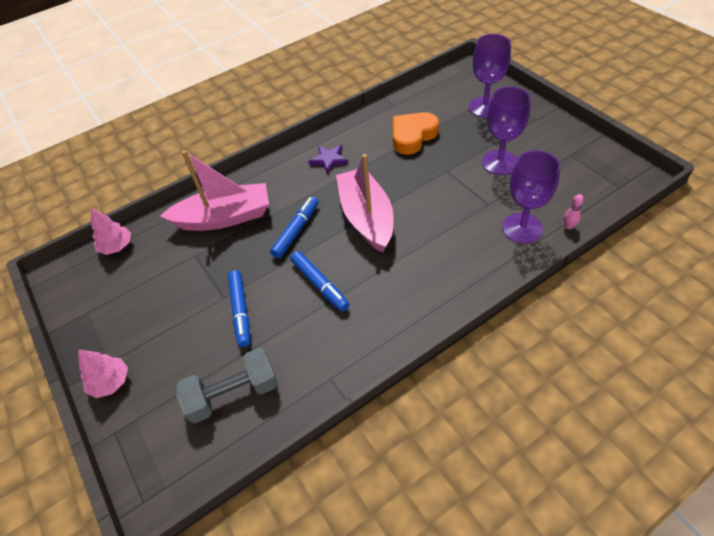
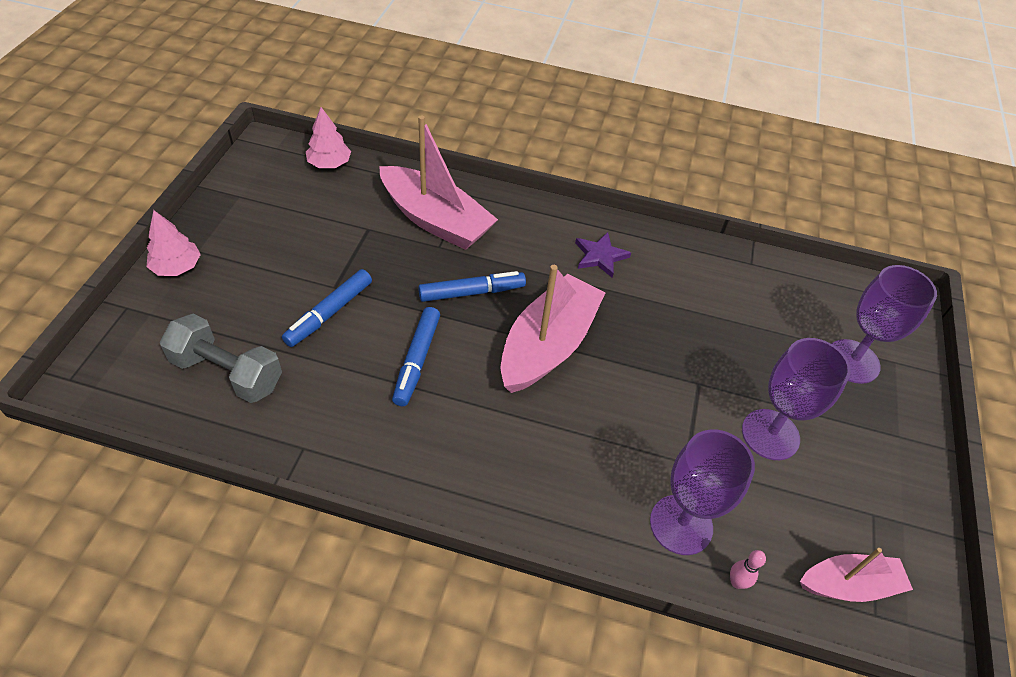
camera: 40 degrees right, 0 degrees up
orange heart [393,112,439,155] -> none
none -> pink boat [800,548,913,602]

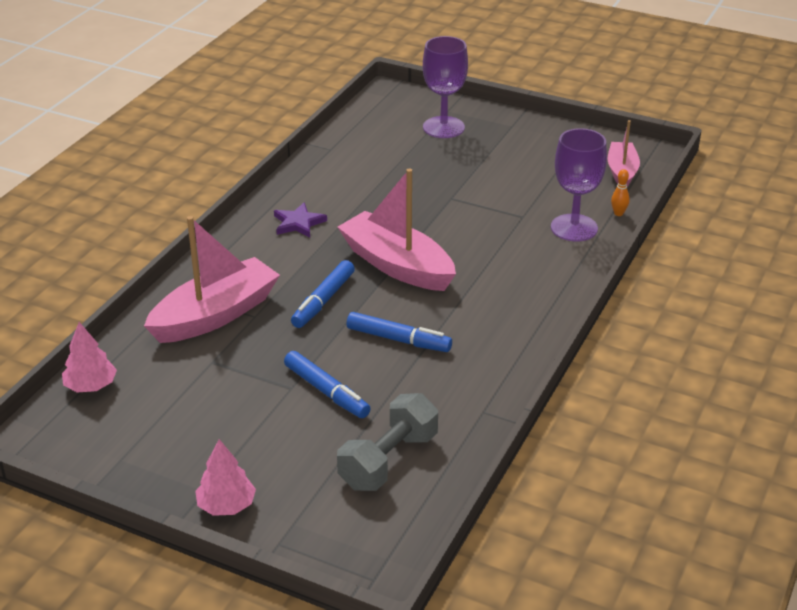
camera: 75 degrees left, 15 degrees down
blue marker [418,271,526,302] -> blue marker turned 150 degrees counterclockwise [291,260,355,328]
pink bowling pin [730,550,766,589] -> orange bowling pin [611,169,630,216]
purple goblet [742,338,851,460] -> none

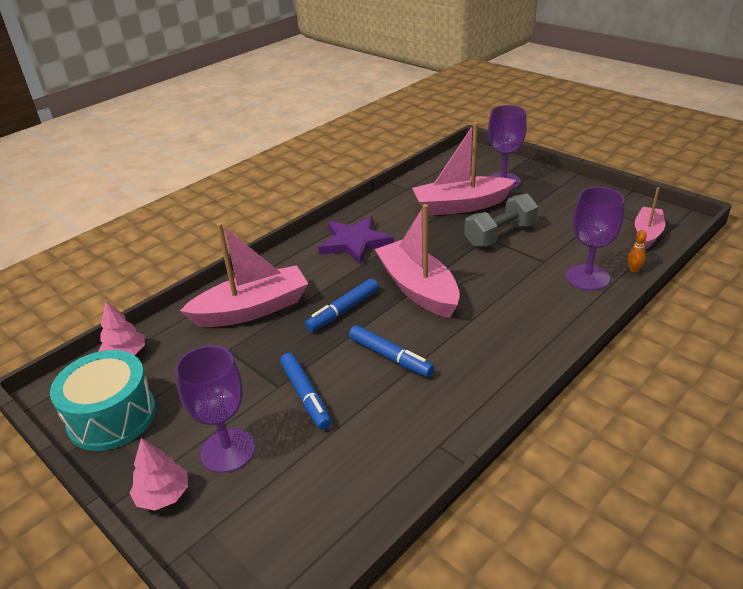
camera: 20 degrees right, 0 degrees up
purple star [274,202,327,238] -> purple star [318,216,394,265], size x1.67
grey dumbbell [337,393,438,491] -> grey dumbbell moved to [464,193,538,247]
none -> turquoise drum [50,350,156,451]
none -> purple goblet [175,345,255,473]
none -> pink boat [412,122,516,216]

